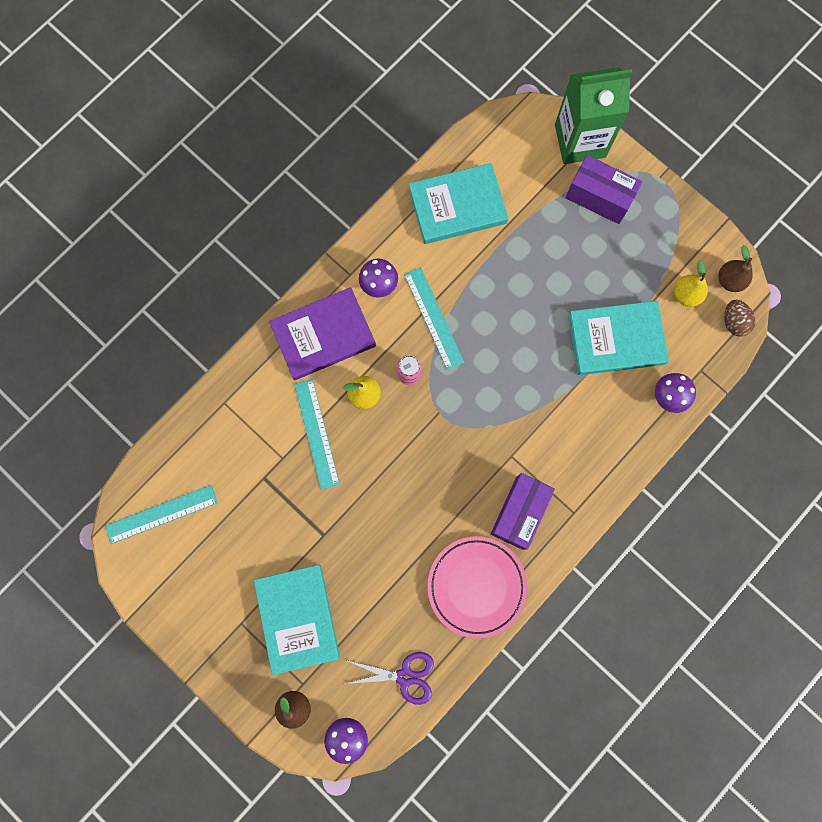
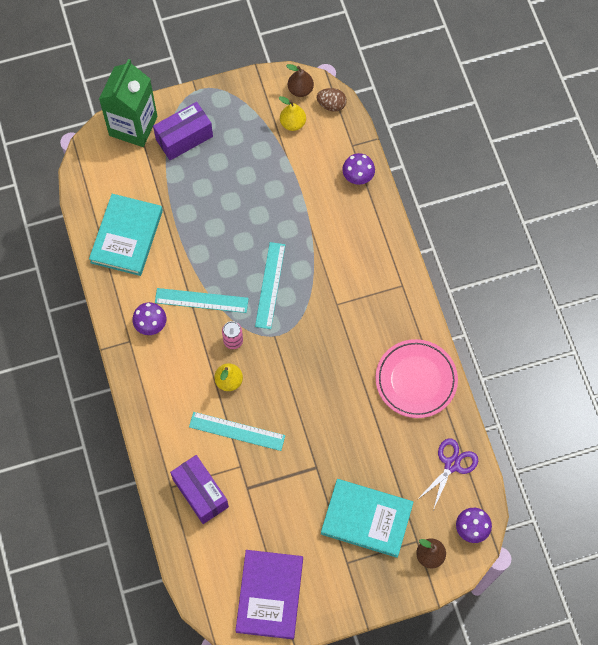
camera: 60 degrees left, 10 degrees down
turquoise ruler [105,485,218,544] -> turquoise ruler moved to [255,242,285,329]
purple book [269,287,376,380] -> purple book moved to [235,550,303,639]
purple box [491,473,555,550] -> purple box moved to [170,455,229,524]
turquoise book [568,301,669,375] -> none

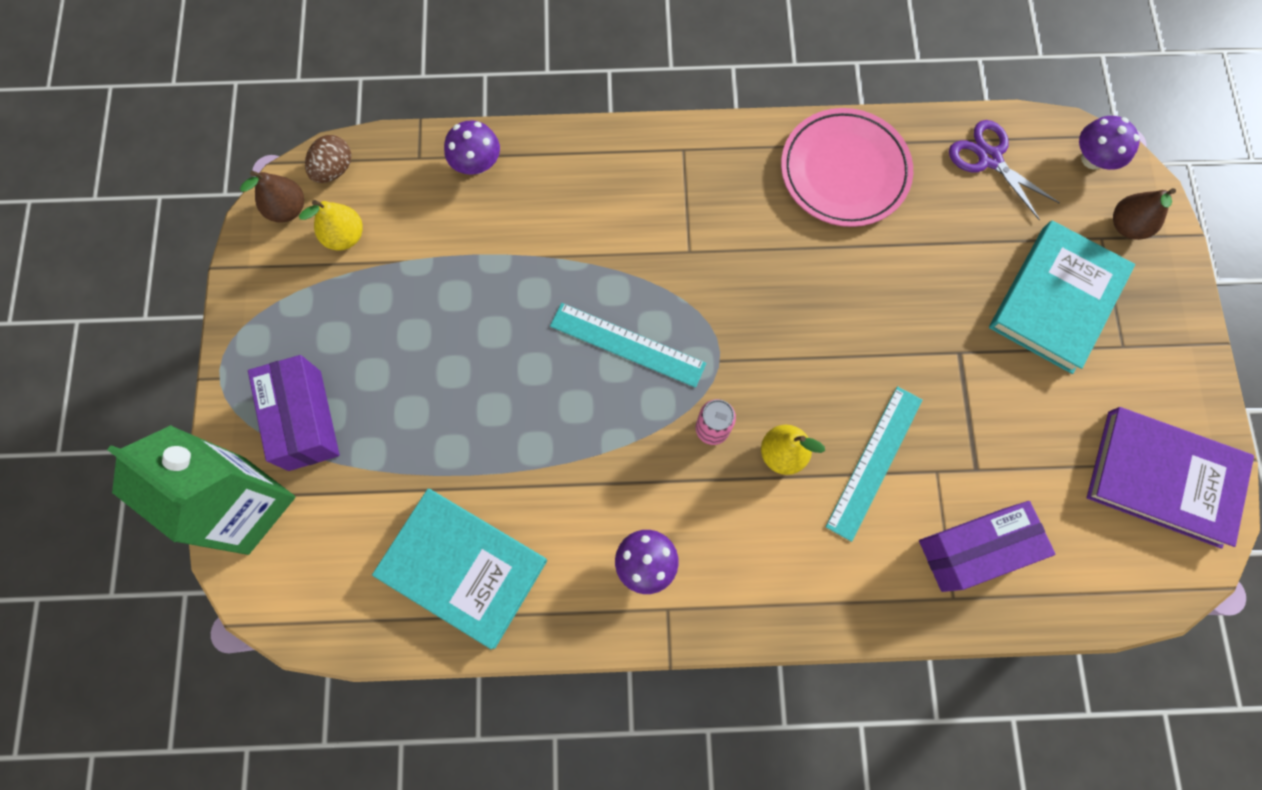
camera: 75 degrees left, 5 degrees up
turquoise ruler [155,288,249,313] -> none

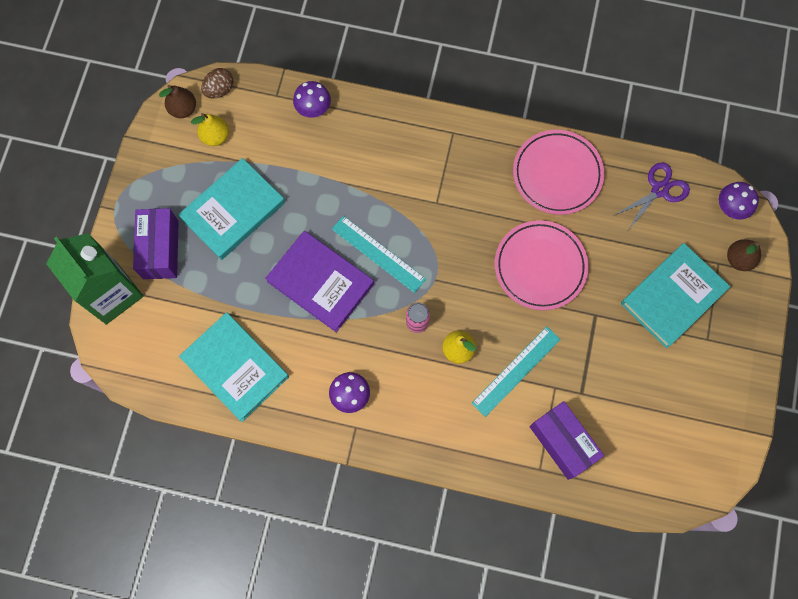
camera: 15 degrees right, 0 degrees up
purple box [919,501,1055,592] -> purple box turned 60 degrees clockwise [530,401,604,480]
purple scissors [949,120,1060,221] -> purple scissors turned 75 degrees clockwise [615,162,690,229]
purple book [1087,407,1254,549] -> purple book moved to [265,231,374,332]
none -> turquoise book [178,158,285,260]
none -> pink plate [495,220,588,310]

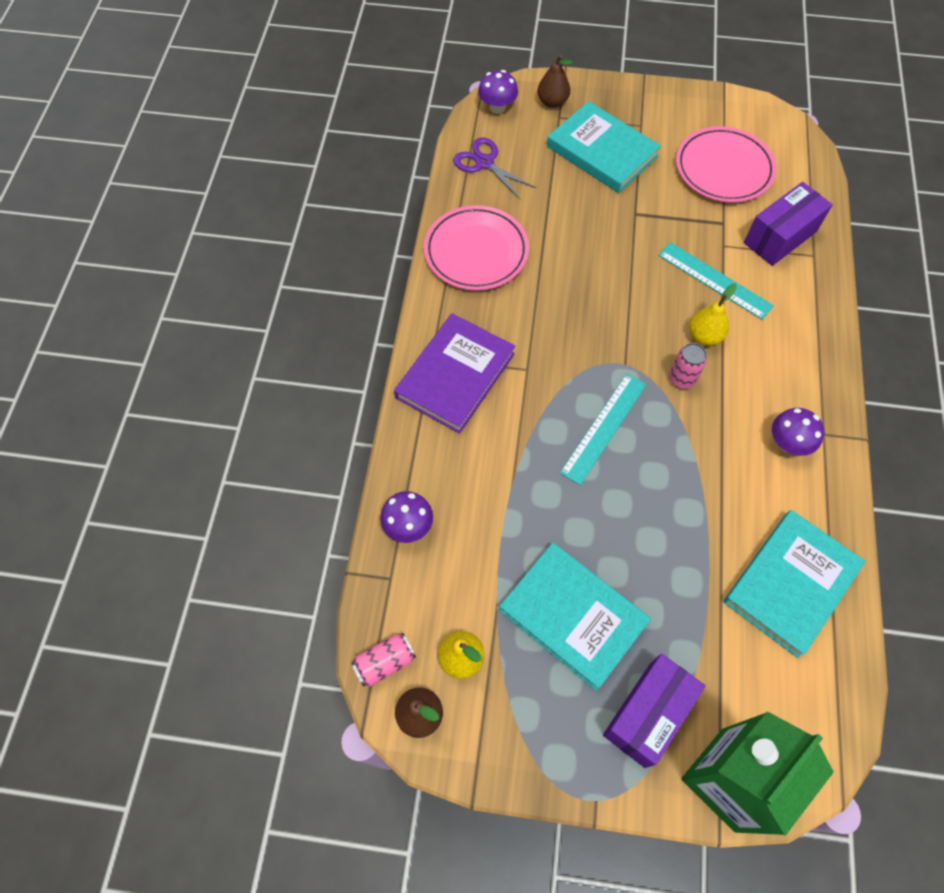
camera: 95 degrees left, 10 degrees down
purple box [133,208,179,279] -> purple box turned 45 degrees counterclockwise [603,654,706,768]
brown egg [201,68,233,99] -> pink can [351,633,416,687]
purple book [265,231,374,332] -> purple book moved to [394,313,515,434]
pink plate [495,220,588,310] -> pink plate moved to [676,126,777,203]

